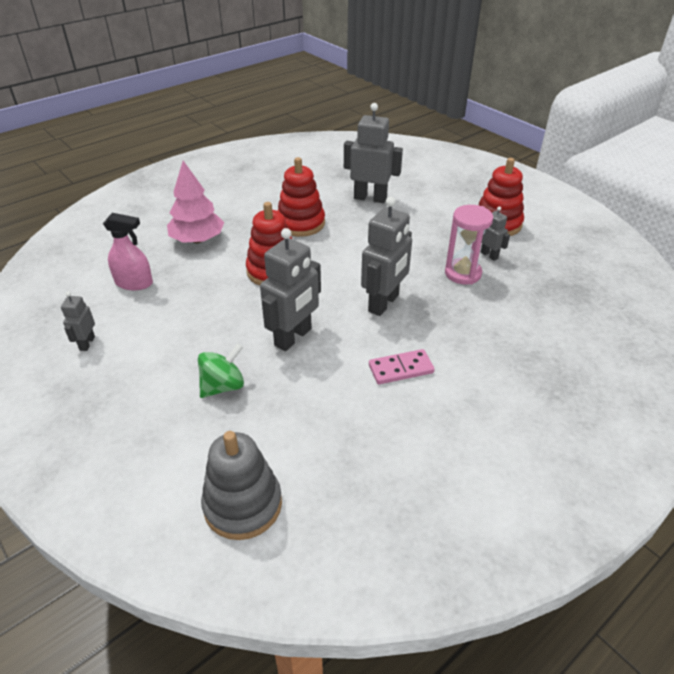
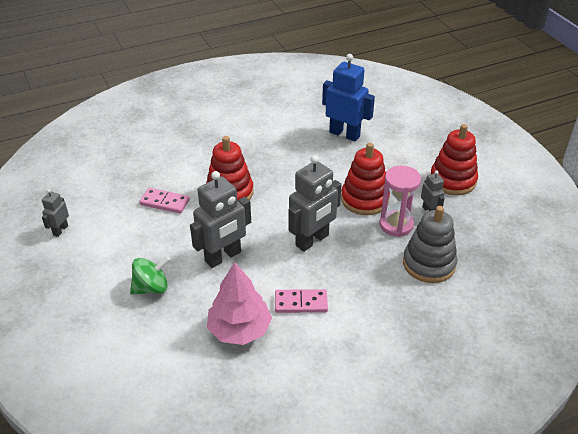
camera: 15 degrees right, 0 degrees up
pink spray bottle [103,213,153,290] -> none
pink tree [167,161,224,243] -> pink tree moved to [207,262,272,345]
grey stacking toy [201,431,282,540] -> grey stacking toy moved to [403,206,457,283]
red stacking toy [277,157,325,237] -> red stacking toy moved to [341,143,390,215]
grey robot [344,103,403,203] -> blue robot [322,54,375,141]
none -> pink domino [139,188,190,213]

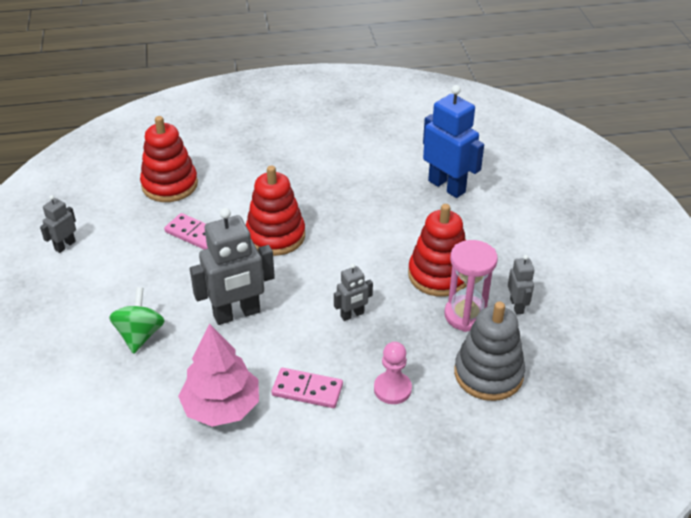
camera: 15 degrees right, 0 degrees up
green spinning top [130,256,170,295] -> green spinning top turned 75 degrees counterclockwise [109,287,164,354]
grey robot [289,155,342,252] -> grey robot [334,263,373,321], size x0.51
red stacking toy [430,124,478,195] -> red stacking toy moved to [140,116,198,202]
none -> pink pawn [374,342,412,404]

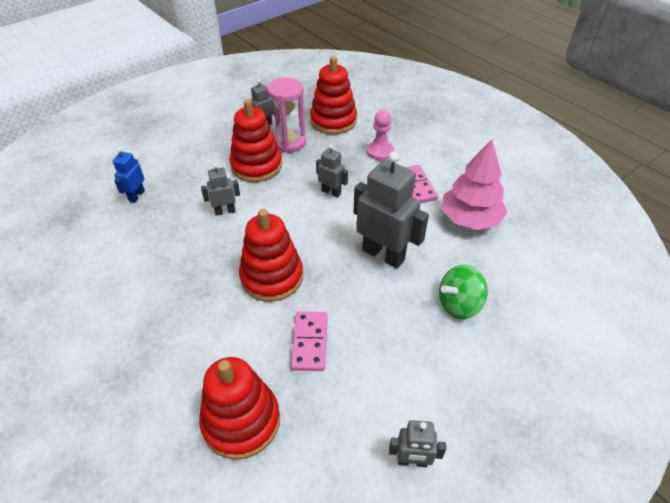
camera: 120 degrees left, 5 degrees up
blue robot [423,85,484,198] -> blue robot [113,148,145,203], size x0.51
grey stacking toy [454,302,525,401] -> red stacking toy [310,56,357,134]
none -> grey robot [201,163,240,216]

